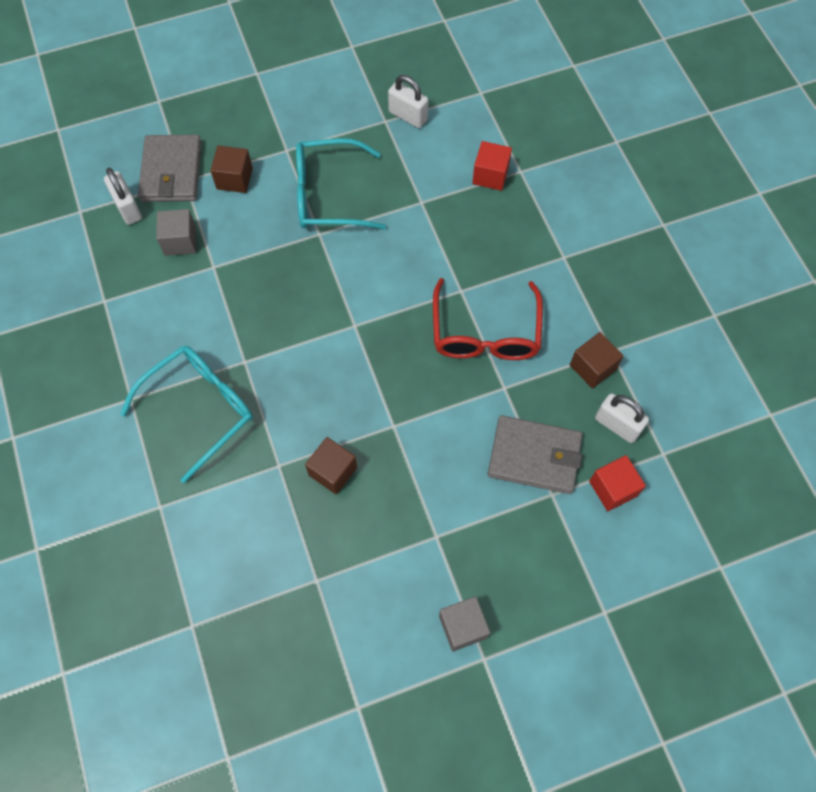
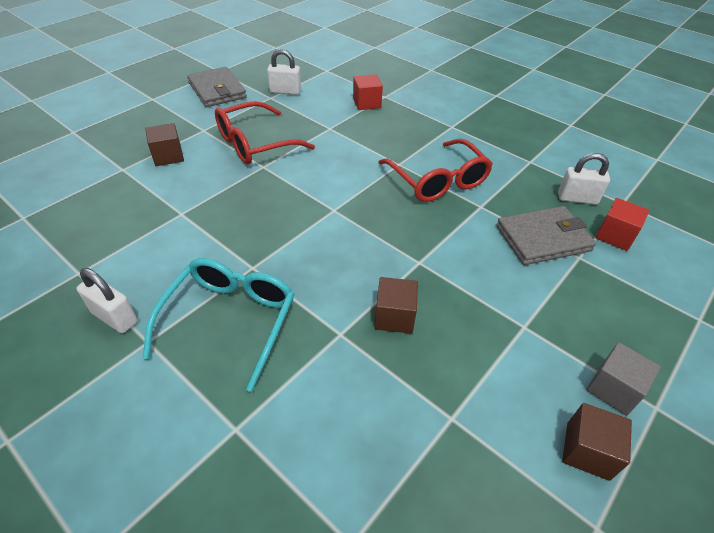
camera: 30 degrees left, 20 degrees down
white padlock [104,168,142,225] -> white padlock moved to [76,268,138,333]
grey wallet [138,134,202,202] -> grey wallet moved to [187,67,247,107]
grey cube [156,209,196,256] -> none
turquoise glasses [296,138,386,230] -> red glasses [215,101,315,165]
brown cube [570,332,624,389] -> brown cube moved to [562,403,632,481]

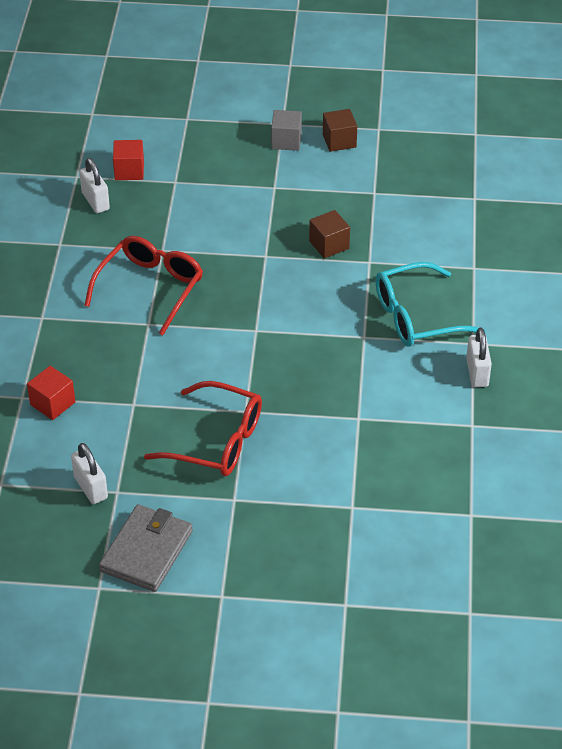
camera: 125 degrees left, 0 degrees up
brown cube [145,123,184,166] -> none
grey wallet [496,206,596,265] -> none

